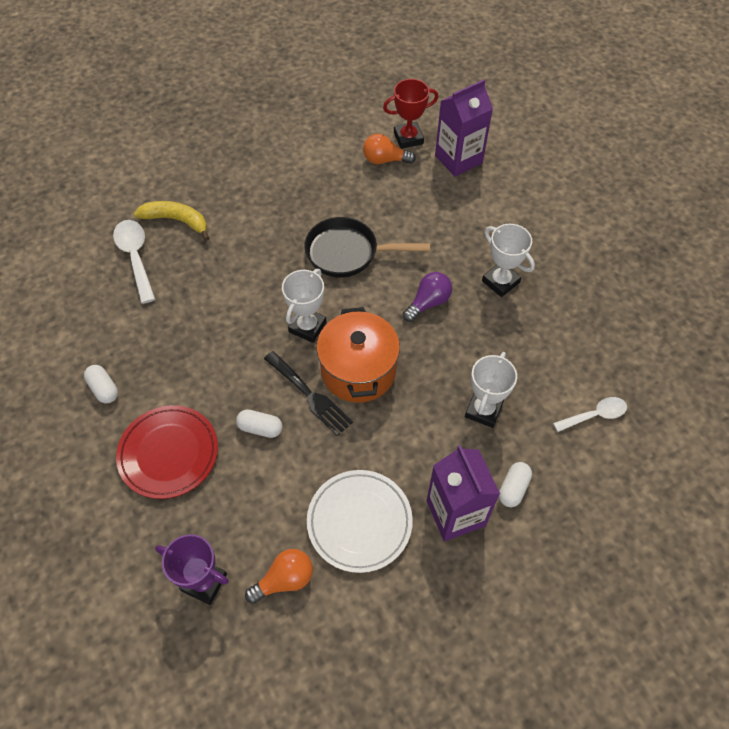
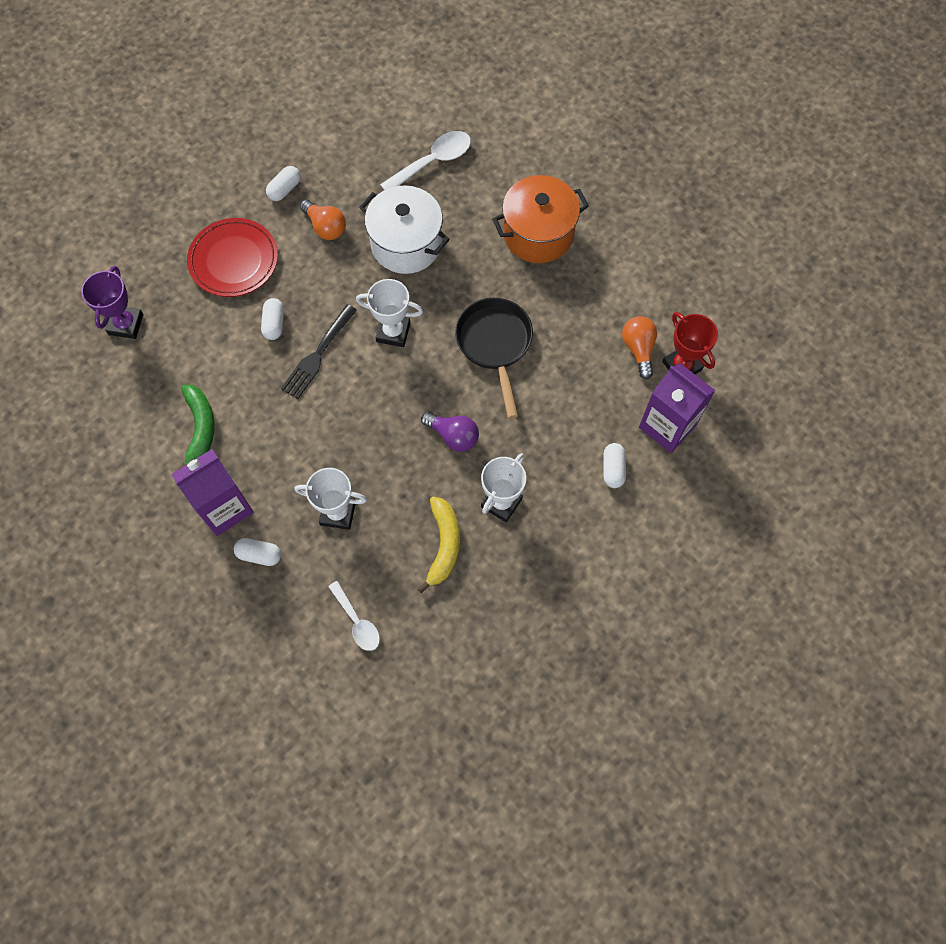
camera: 75 degrees right, 10 degrees up
yellow banana [134,201,209,241] -> yellow banana moved to [417,496,460,593]
orange light bulb [245,549,313,604] -> orange light bulb moved to [300,200,346,240]
white plate [307,470,413,573] -> green banana [176,385,215,471]
orange pot [317,307,400,403] -> orange pot moved to [492,175,589,263]
none -> white pot [359,186,450,274]
none -> white capsule [604,443,626,488]

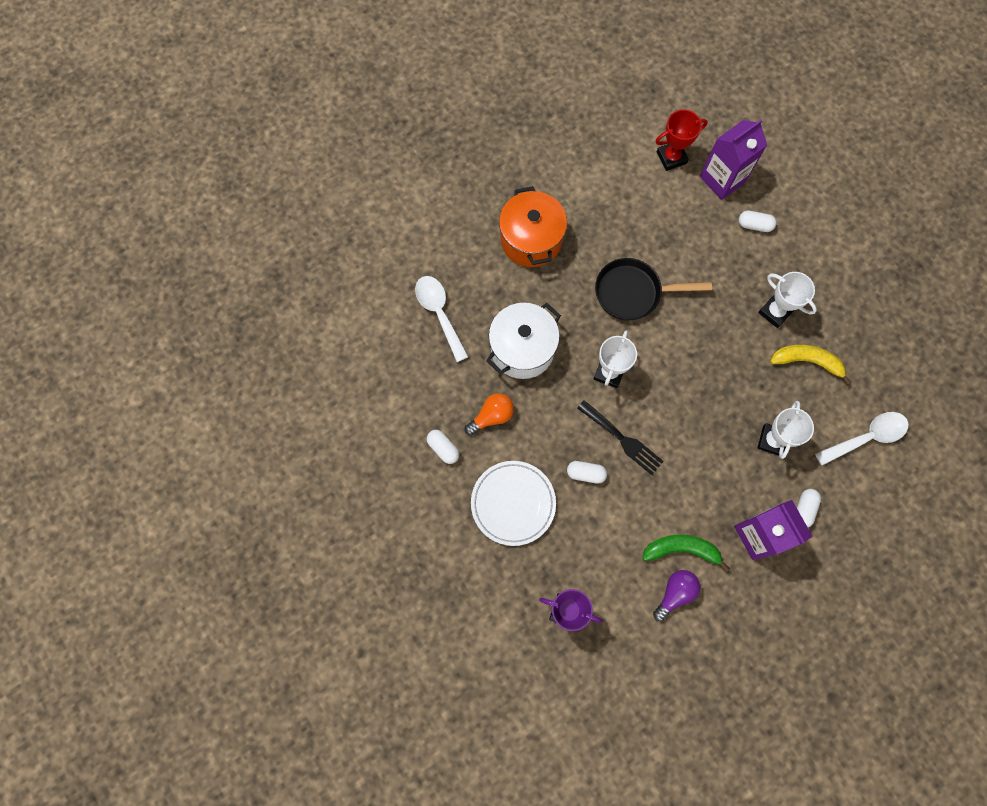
camera: 80 degrees left, 5 degrees up
red plate [187,218,278,297] -> white plate [471,461,556,546]
white spoon [328,581,380,651] -> white spoon [815,412,909,466], size x1.50
purple light bulb [421,412,479,452] -> purple light bulb moved to [653,570,700,621]
orange light bulb [622,316,657,379] -> none

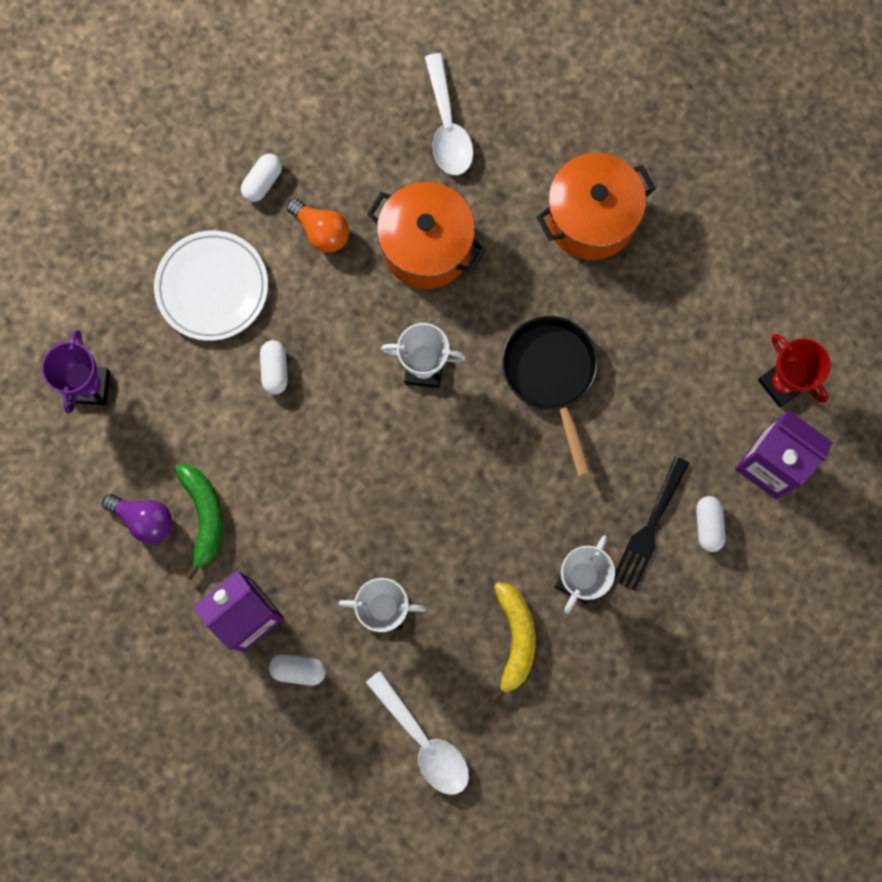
camera: 75 degrees right, 5 degrees up
white spoon [415,276,469,362] -> white spoon turned 120 degrees clockwise [425,53,474,175]
white pot [486,303,561,379] -> orange pot [367,182,486,289]
black fork [577,400,664,475] -> black fork moved to [614,456,689,591]

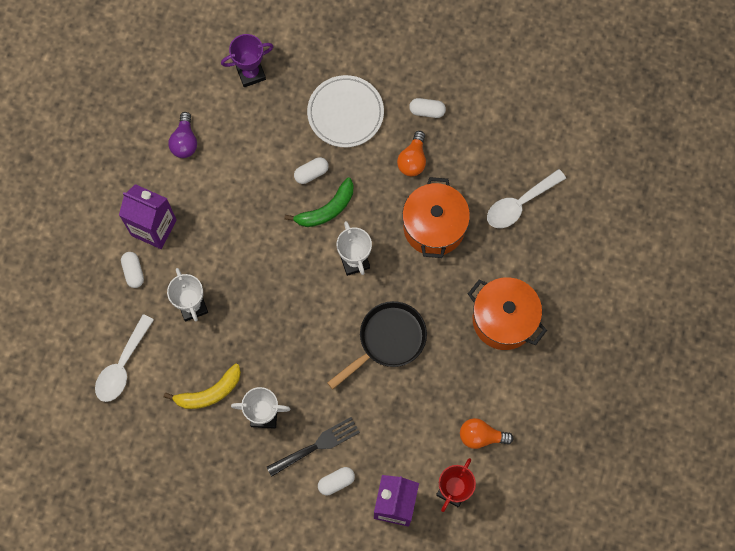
camera: 65 degrees right, 5 degrees down
green banana [174,464,223,580] -> green banana moved to [285,178,353,227]
black fork [614,456,689,591] -> black fork turned 150 degrees clockwise [267,417,360,477]
none -> orange light bulb [460,418,513,449]

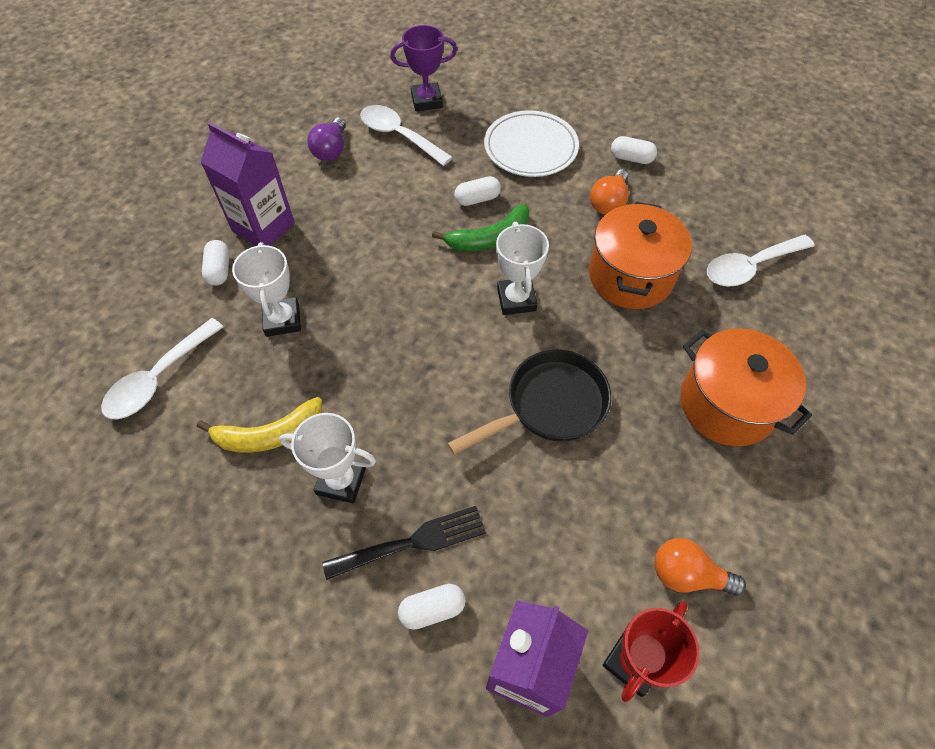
camera: 10 degrees right, 15 degrees down
none -> white spoon [360,105,453,166]

